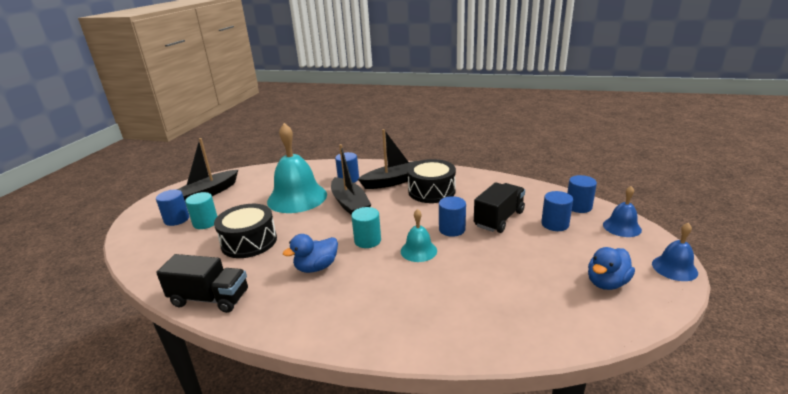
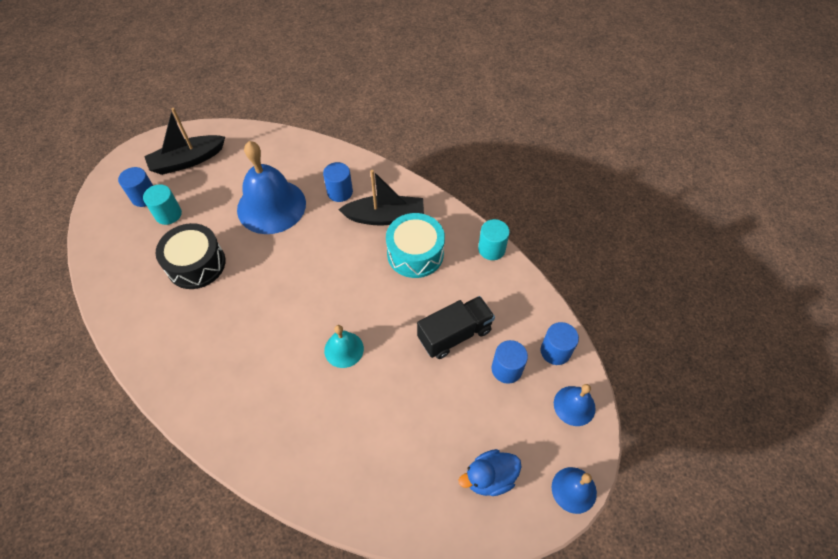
camera: 20 degrees right, 30 degrees up
black truck [156,254,248,313] -> none
turquoise bell [267,123,327,213] -> blue bell [237,141,306,234]
blue duck [283,234,338,273] -> none
black boat [331,144,371,215] -> none
turquoise cylinder [351,207,381,248] -> turquoise cylinder moved to [478,219,510,260]
black drum [407,159,456,203] -> turquoise drum [386,213,445,278]
blue cylinder [439,196,466,237] -> none

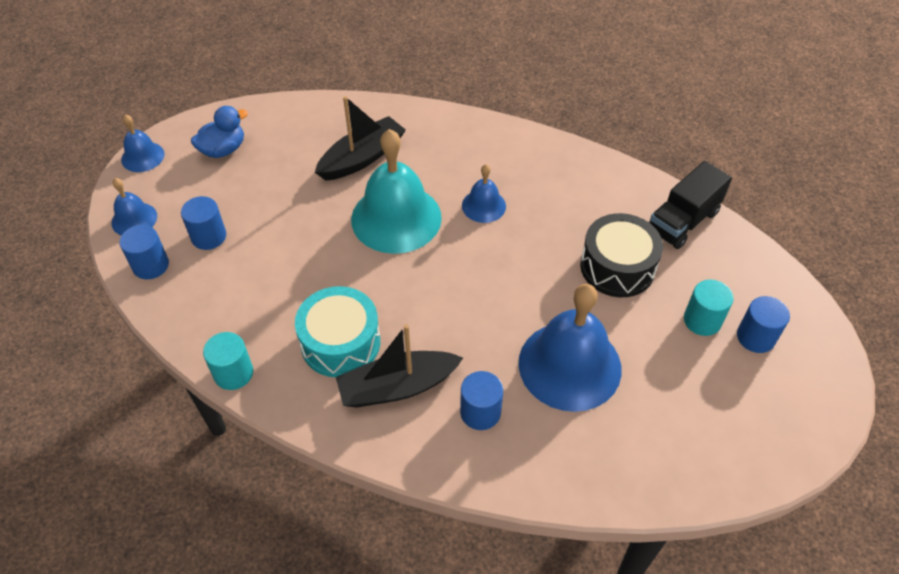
camera: 165 degrees right, 5 degrees down
black boat [144,108,225,175] -> black boat moved to [315,96,406,181]
turquoise bell [324,325,364,368] -> turquoise bell [351,129,442,254], size x2.02
black truck [417,296,495,359] -> black truck moved to [649,161,732,249]
none -> blue bell [462,164,506,223]

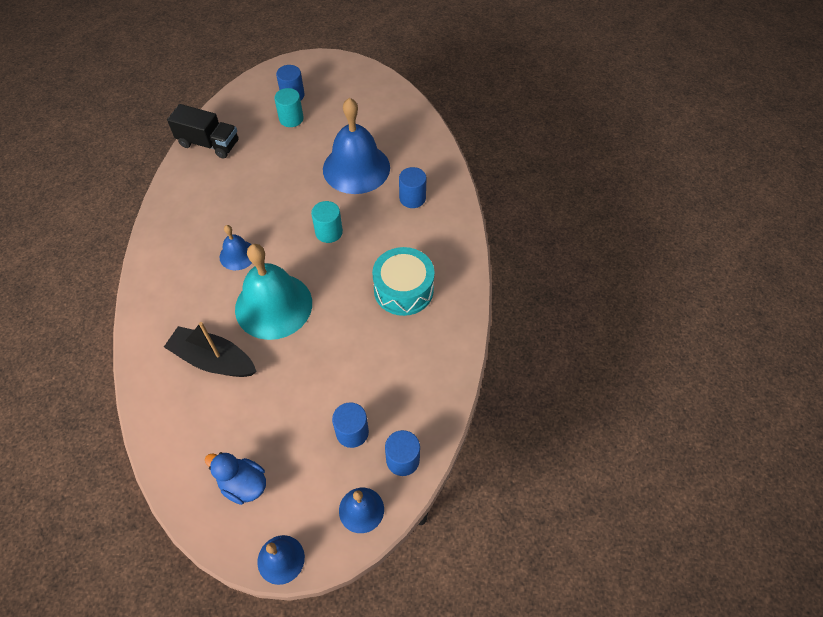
camera: 115 degrees left, 5 degrees up
turquoise cylinder [203,332,253,390] -> turquoise cylinder moved to [311,201,343,243]
black boat [336,324,463,408] -> none
black drum [580,213,663,297] -> none

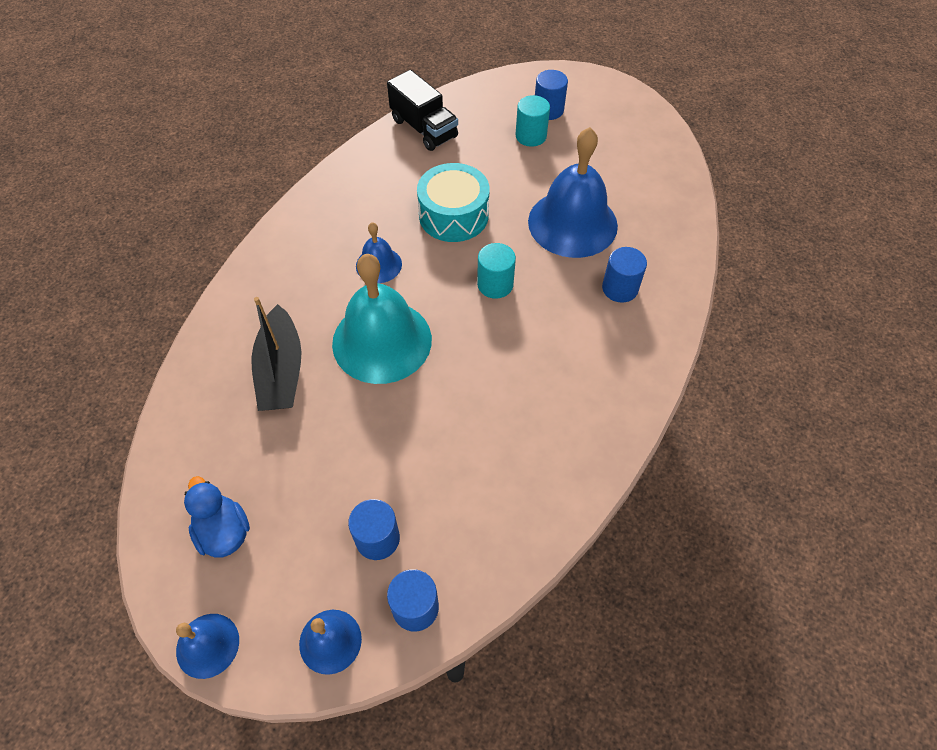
camera: 30 degrees right, 0 degrees up
black boat [164,322,257,377] -> black boat turned 150 degrees counterclockwise [252,297,301,411]
turquoise drum [372,247,435,316] -> turquoise drum moved to [417,163,490,242]

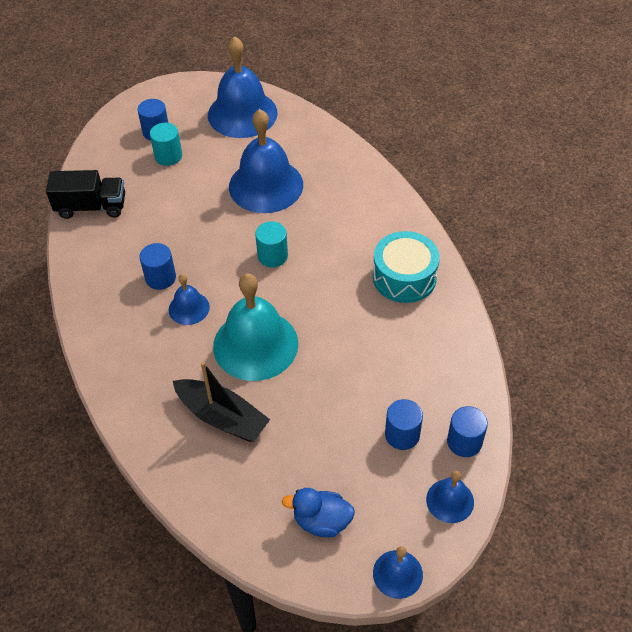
camera: 50 degrees left, 5 degrees down
turquoise drum [417,163,490,242] -> turquoise drum moved to [373,231,440,303]
blue cylinder [602,247,647,303] -> blue cylinder moved to [139,243,176,290]
none -> blue bell [208,36,278,138]

